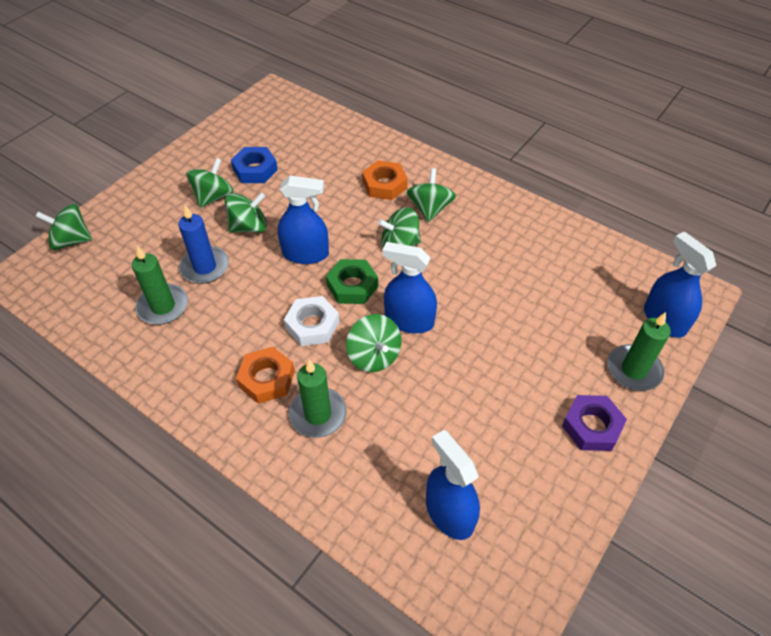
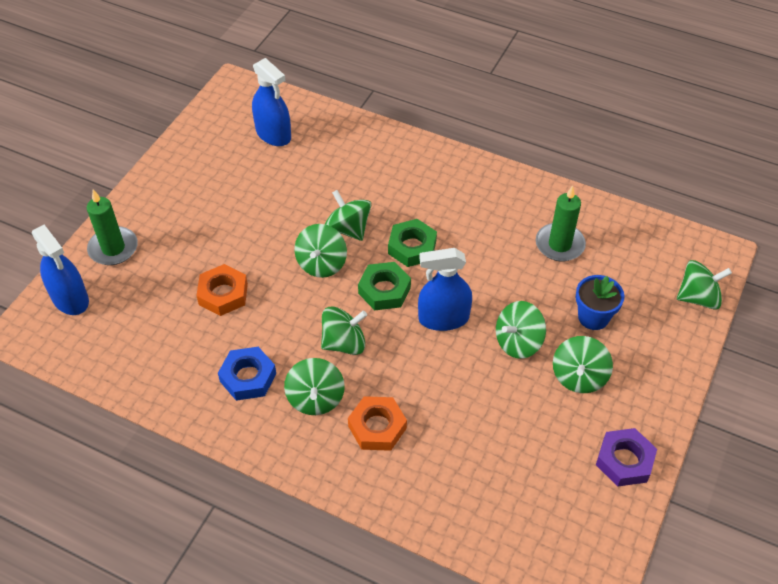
camera: 170 degrees right, 0 degrees up
blue candle [178,205,229,284] -> none
blue nut [231,147,278,183] -> blue nut moved to [218,347,276,401]
orange nut [236,347,295,404] -> orange nut moved to [196,264,248,316]
white nut [284,296,339,346] -> green nut [388,219,437,267]
green candle [289,360,347,438] -> none
blue spray bottle [382,242,437,333] -> green spinning top [294,224,347,278]
purple nut [562,395,627,451] -> purple nut moved to [596,428,657,487]
none -> blue flower pot [576,275,624,330]

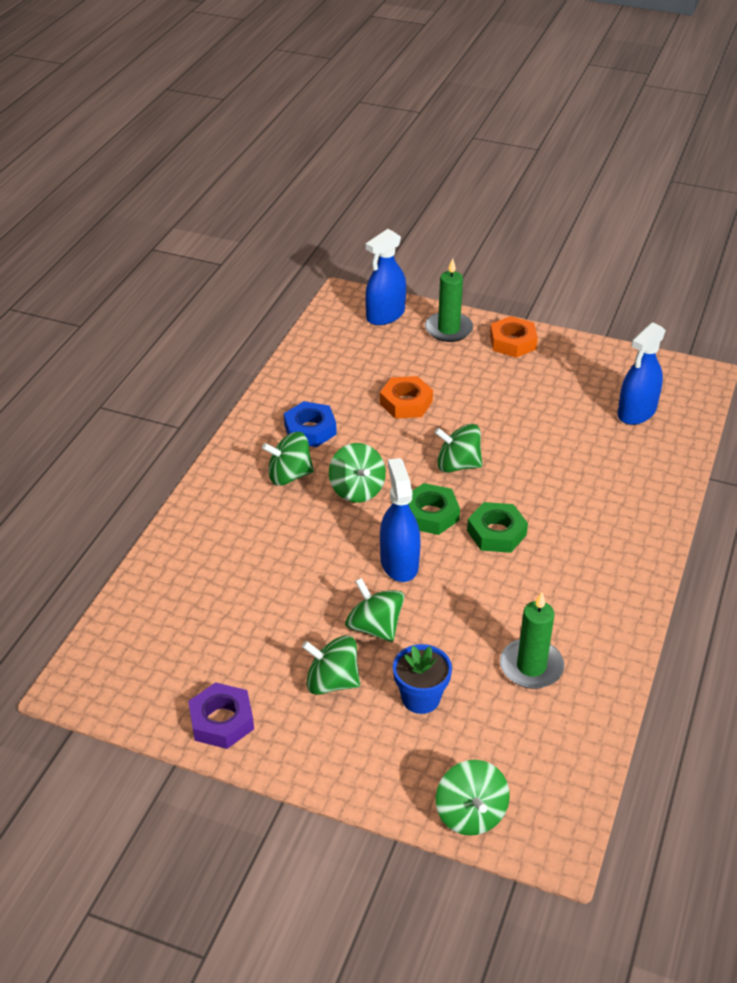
camera: 85 degrees right, 10 degrees down
green spinning top [325,190,371,241] -> none
orange nut [348,396,407,451] -> orange nut moved to [490,316,538,358]

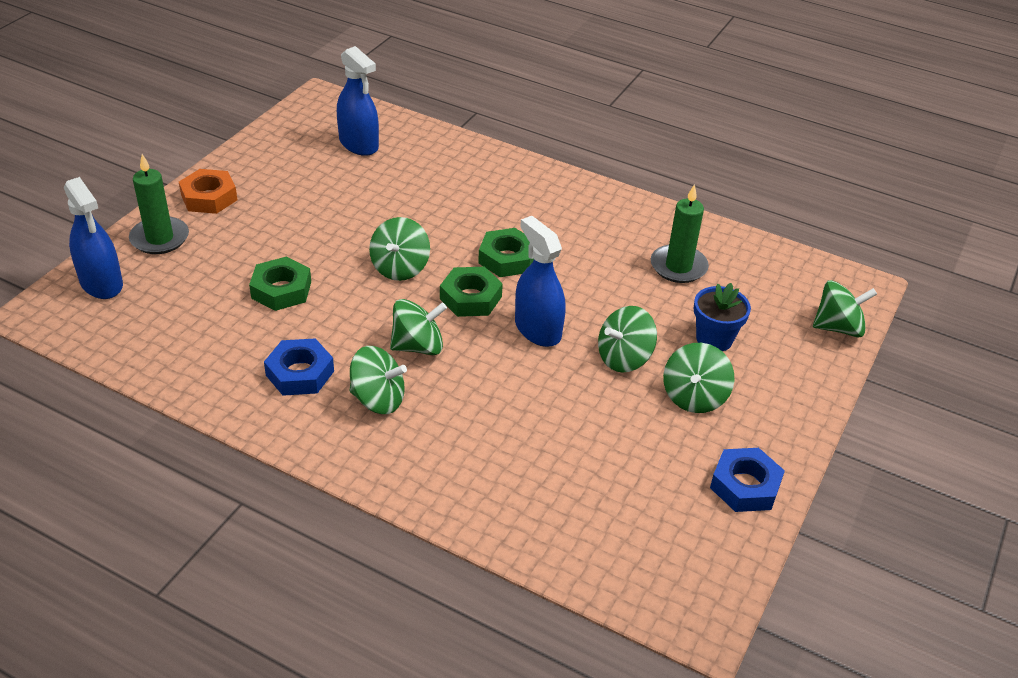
camera: 85 degrees left, 0 degrees up
purple nut [188,682,254,749] -> blue nut [710,448,785,512]
green spinning top [262,432,314,486] -> green spinning top turned 75 degrees counterclockwise [350,346,407,414]
orange nut [380,376,433,419] -> green nut [249,257,311,311]
blue spray bottle [380,458,421,582] -> blue spray bottle turned 60 degrees clockwise [515,216,566,347]

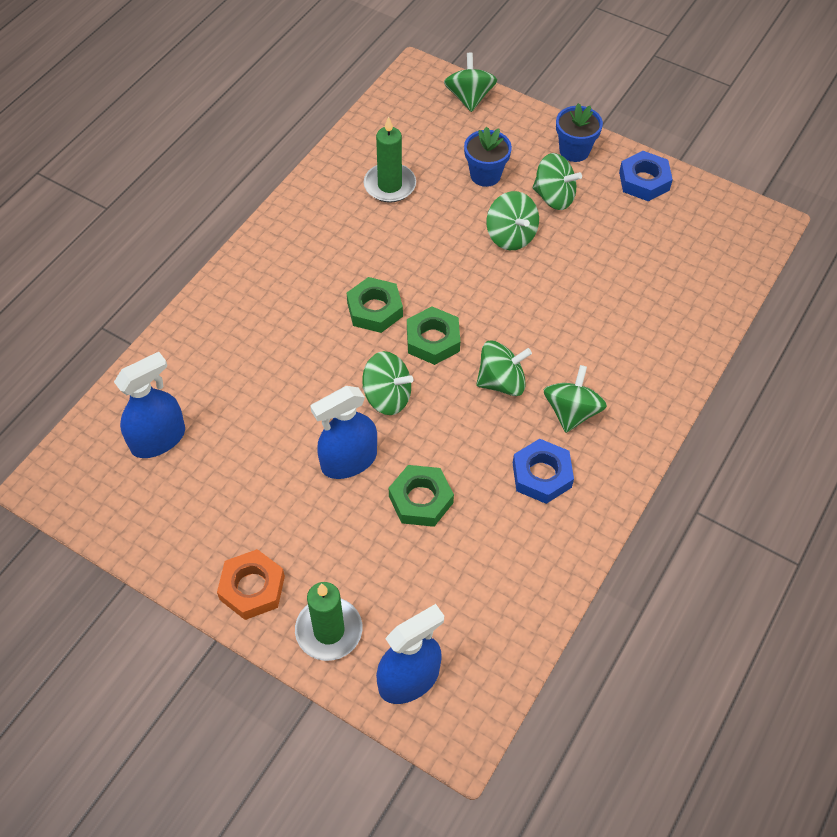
camera: 85 degrees left, 15 degrees up
green spinning top [390,299,447,355] -> green spinning top turned 90 degrees clockwise [476,341,532,396]
blue spray bottle [515,216,566,347] -> blue spray bottle moved to [310,386,377,479]
none -> blue flower pot [556,103,603,162]

